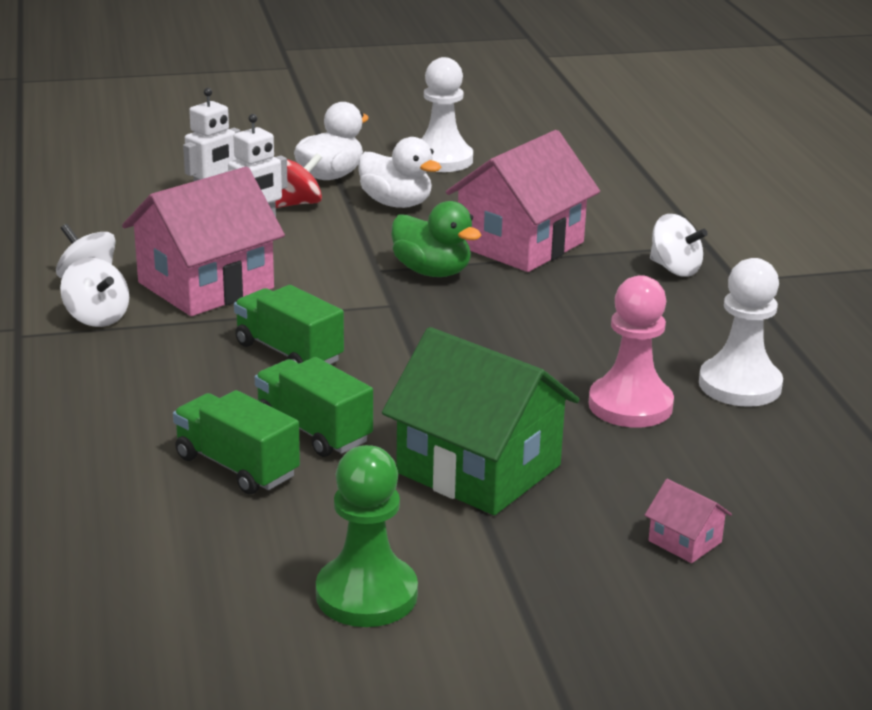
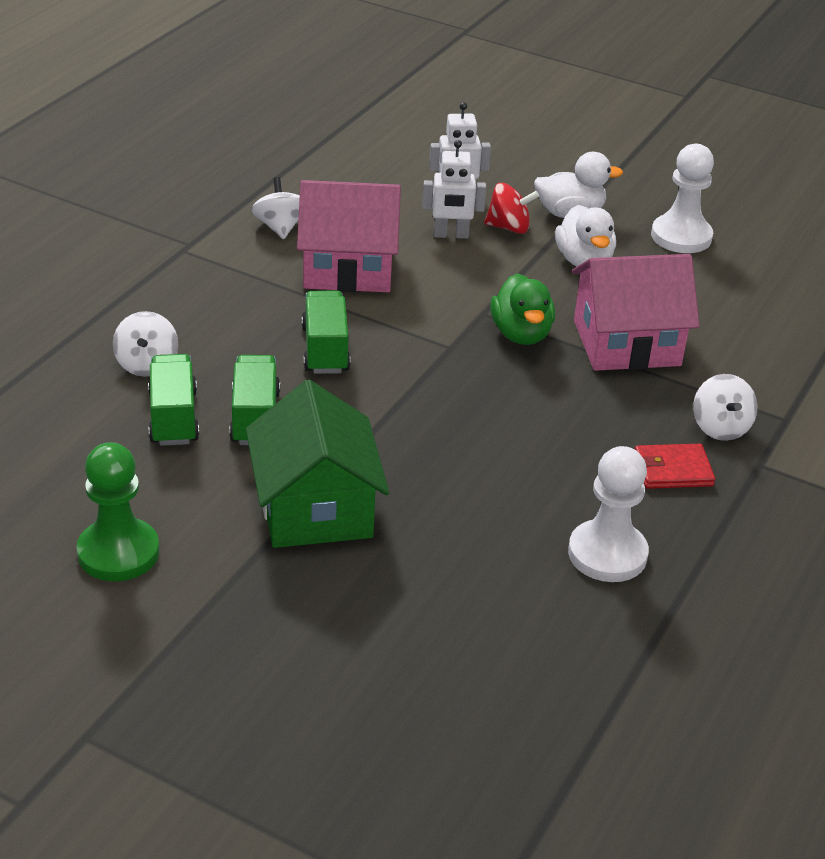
camera: 40 degrees right, 10 degrees up
white spinning top [60,258,129,327] -> white spinning top moved to [113,311,178,377]
pink pawn [589,275,674,428] -> none
pink house [645,479,732,563] -> none
none -> red wallet [635,444,715,489]

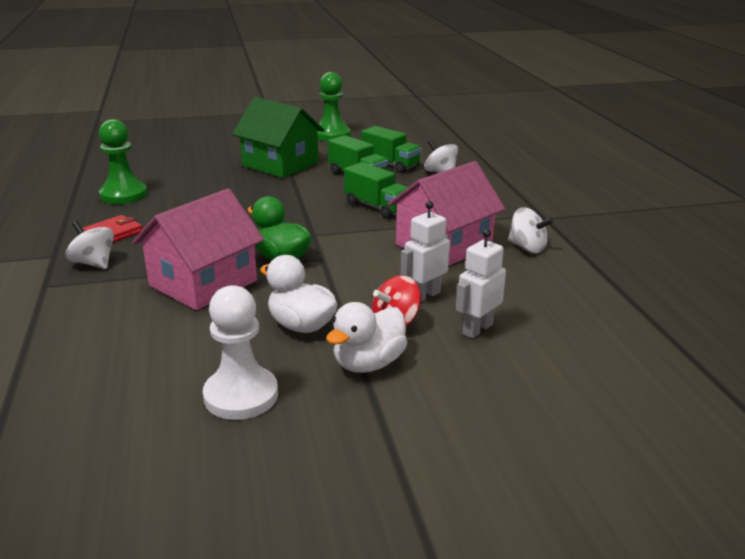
camera: 140 degrees right, 10 degrees down
white pawn [568,446,649,582] -> green pawn [99,119,148,204]

